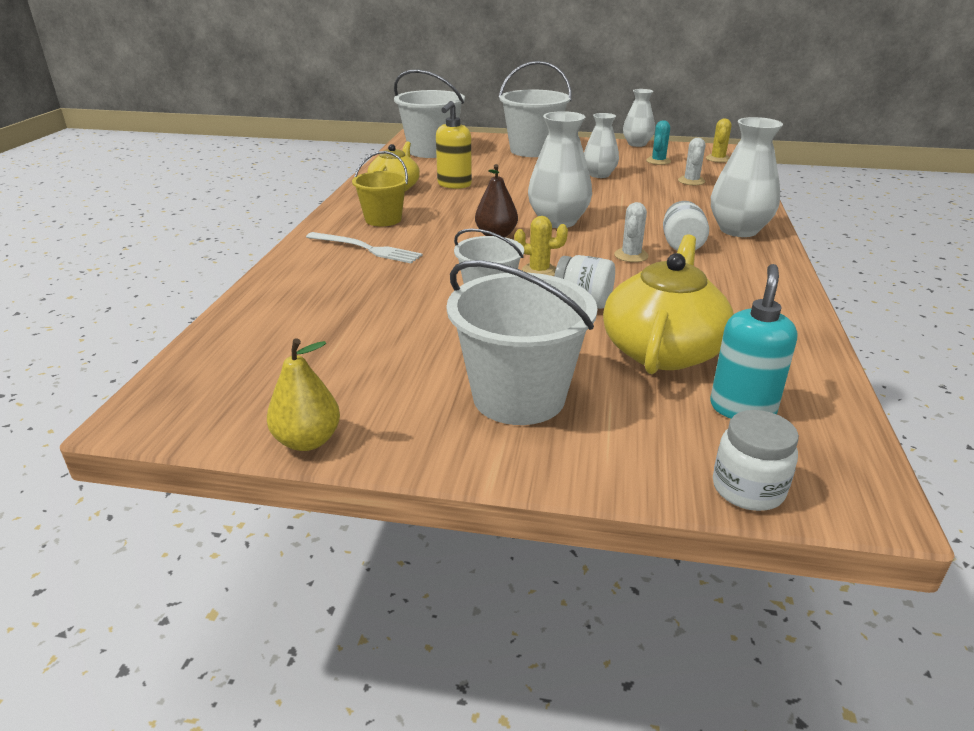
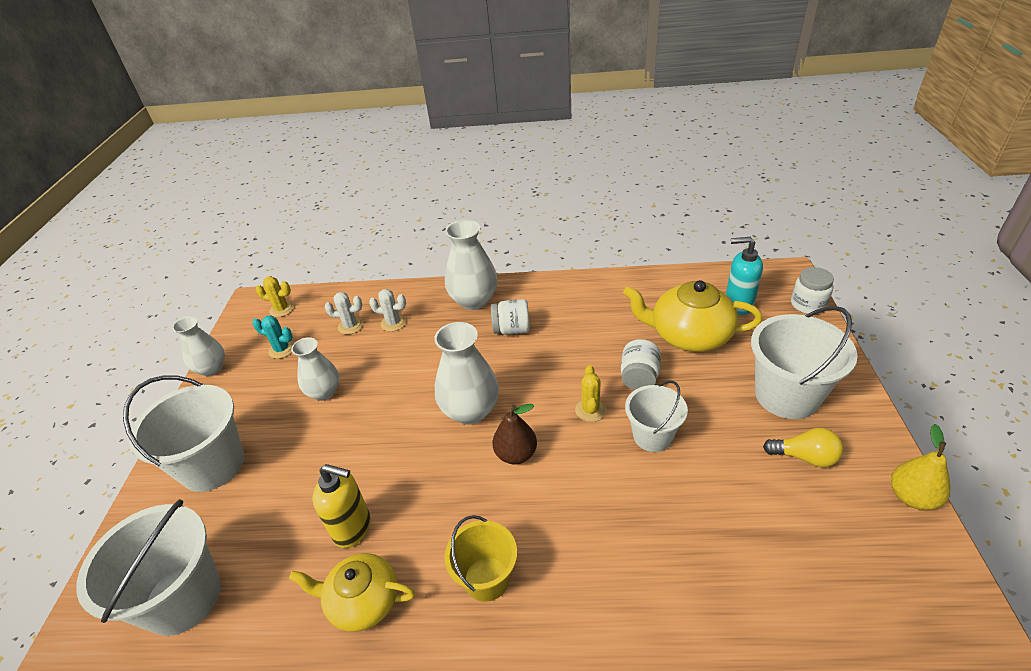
camera: 95 degrees left, 10 degrees up
white fork [306,232,422,263] -> none
white cactus [614,202,649,262] -> white cactus moved to [369,289,406,332]
none -> yellow light bulb [763,428,843,467]

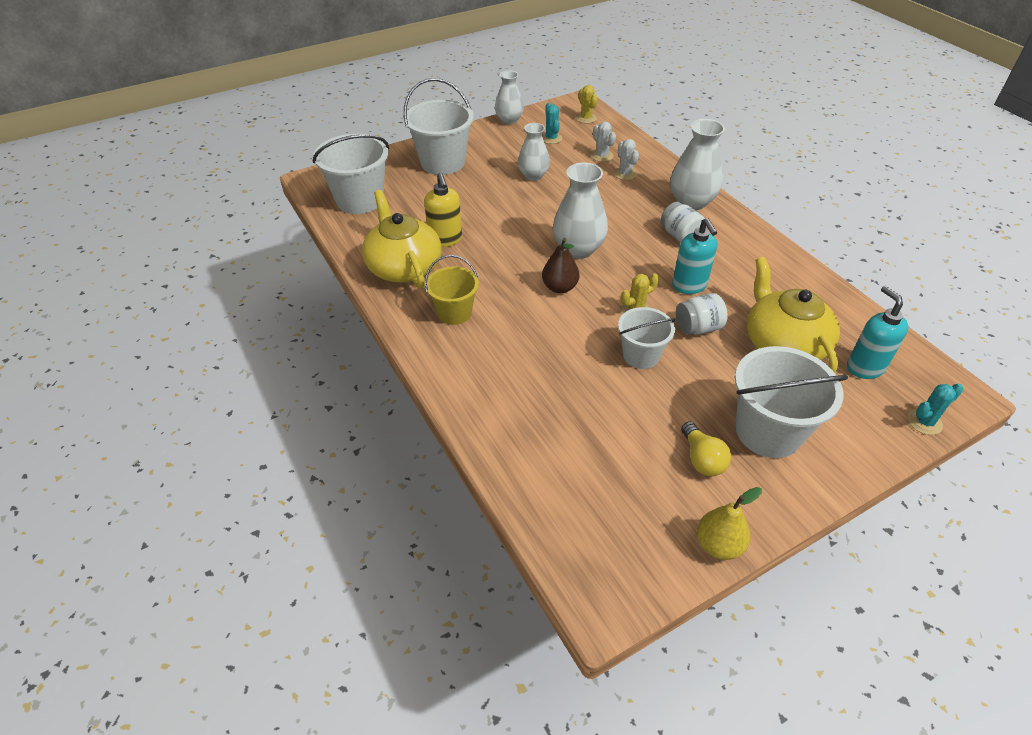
camera: 55 degrees right, 5 degrees up
yellow teapot [289,553,415,632] -> yellow teapot [362,190,442,289], size x1.52
white jar [791,267,834,314] -> turquoise cactus [908,383,963,435]
none -> turquoise soap dispenser [672,218,717,294]

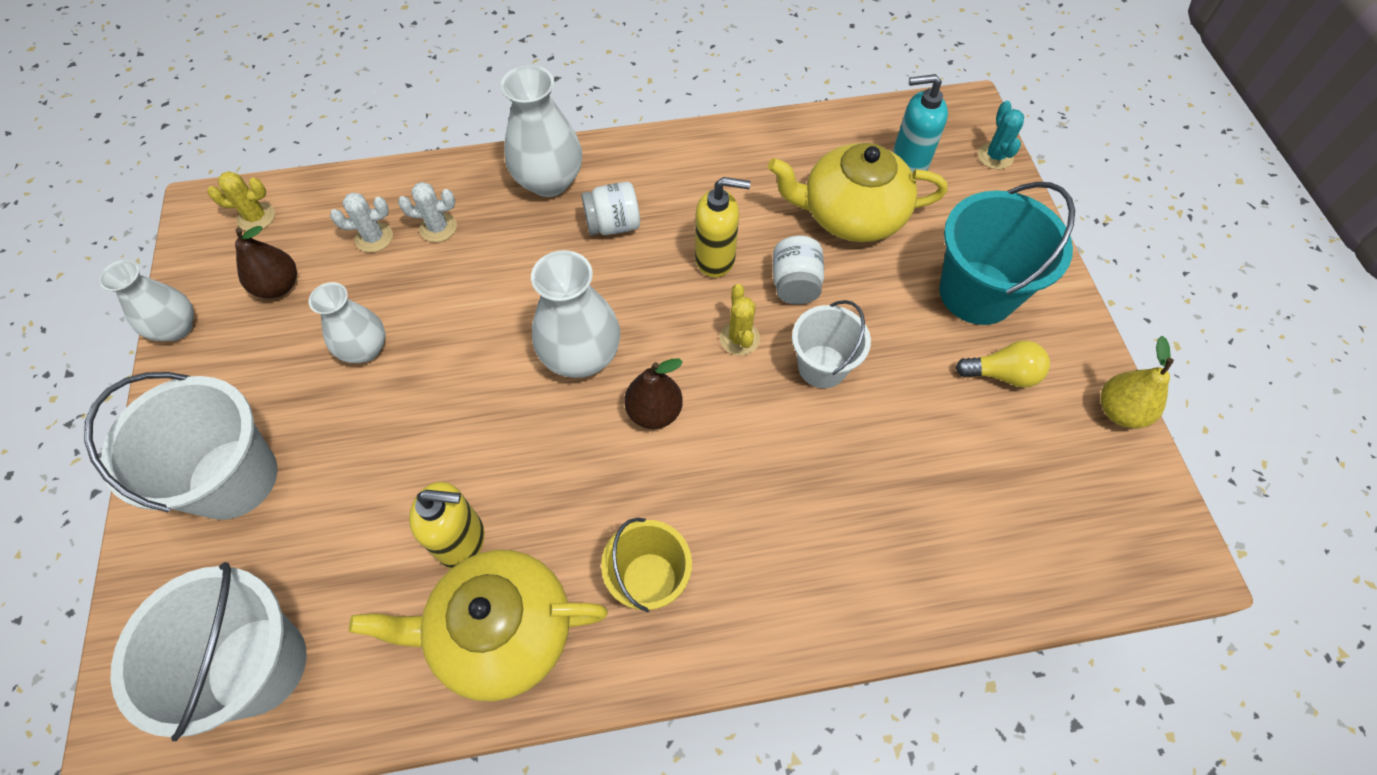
camera: 70 degrees left, 15 degrees up
turquoise cactus [542,103,562,144] -> brown pear [235,226,297,298]
turquoise soap dispenser [672,218,717,294] -> yellow soap dispenser [695,177,751,278]
white bucket [735,346,848,458] -> turquoise bucket [939,182,1075,325]

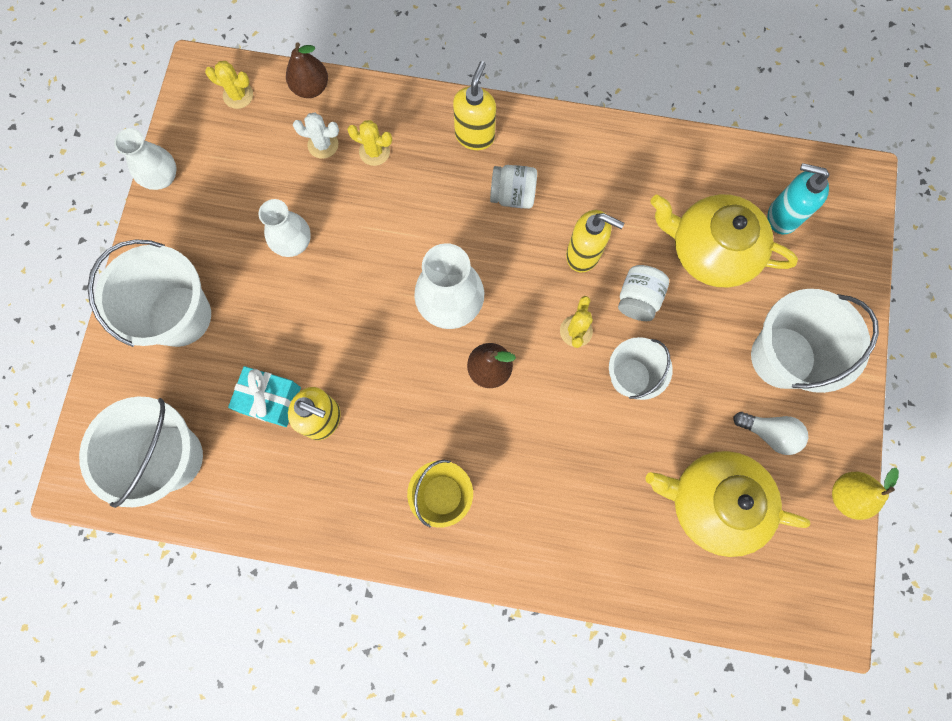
camera: 20 degrees right, 15 degrees up
brown pear [235,226,297,298] -> brown pear moved to [286,42,328,98]
yellow teapot [349,550,608,701] -> yellow teapot moved to [645,451,811,557]
white cactus [398,182,457,242] -> yellow cactus [347,120,392,166]
white vase [501,65,582,197] -> yellow soap dispenser [453,61,496,150]
turquoise bucket [939,182,1075,325] -> white bucket [751,289,879,393]
yellow light bulb [956,341,1050,388] -> white light bulb [733,412,808,455]
turquoise cactus [978,101,1024,169] -> none
none -> turquoise gift [228,366,301,427]

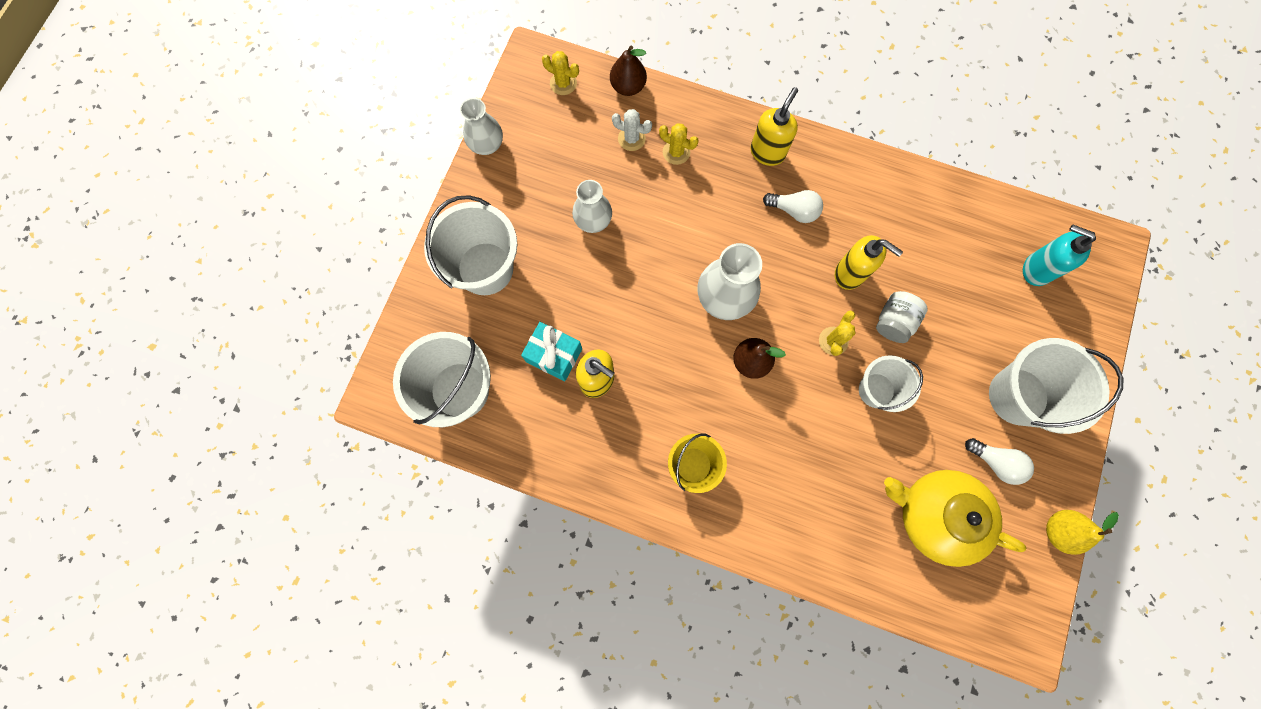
camera: 10 degrees right, 0 degrees up
white jar [490,165,537,209] -> white light bulb [763,190,823,223]
yellow teapot [650,194,798,288] -> none

